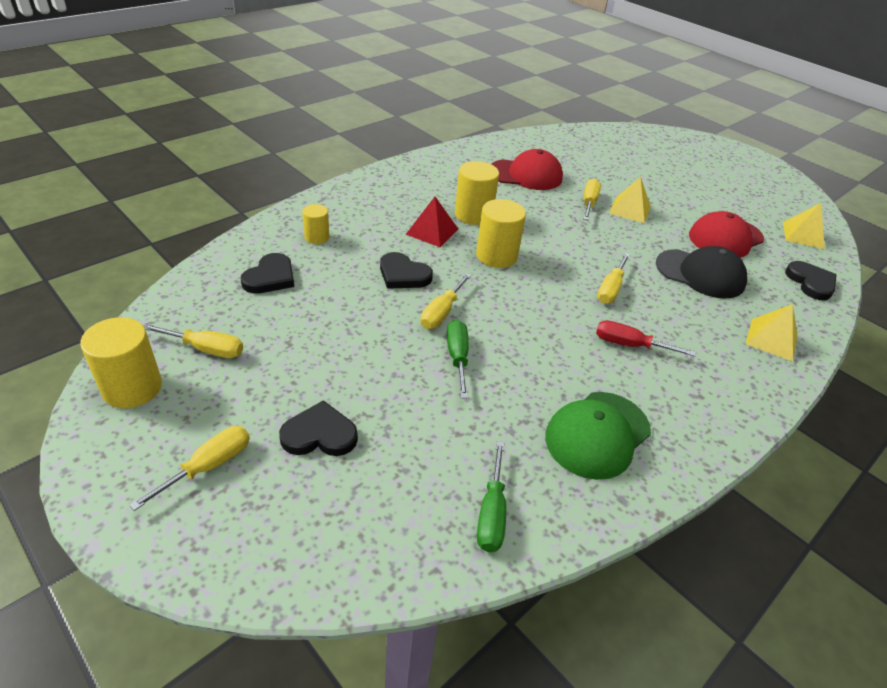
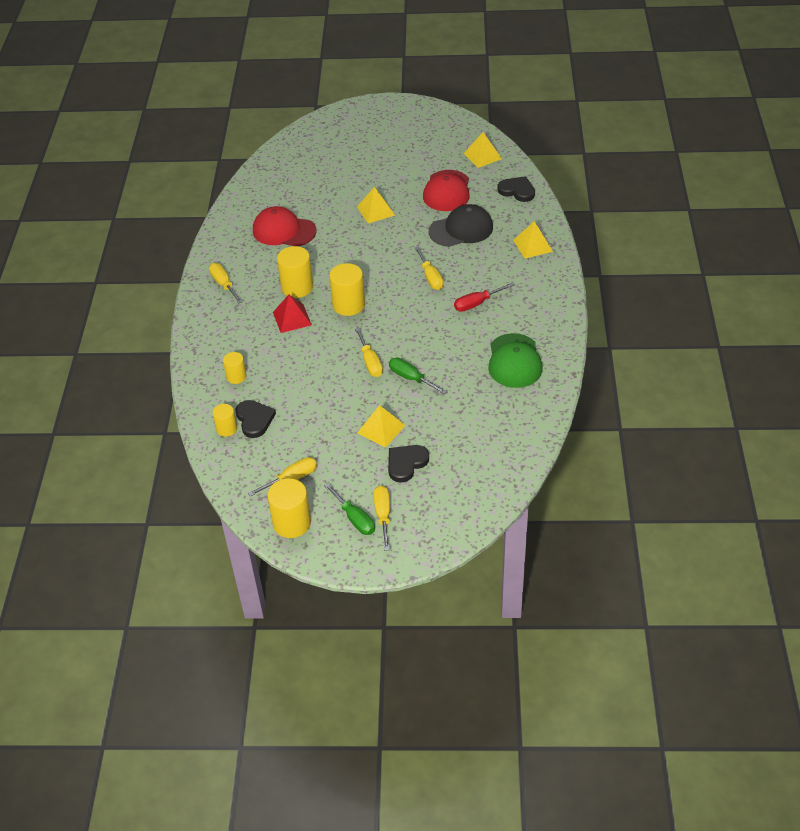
camera: 40 degrees left, 5 degrees up
black heart [380,252,433,289] -> none
green screwdriver [477,441,506,552] -> green screwdriver moved to [324,483,375,535]
red cap [491,149,563,190] -> red cap turned 120 degrees counterclockwise [253,206,317,246]
yellow screwdriver [584,179,601,220] -> yellow screwdriver moved to [209,263,243,303]
none -> yellow cylinder [213,404,237,437]
none -> yellow pyramid [357,405,405,448]

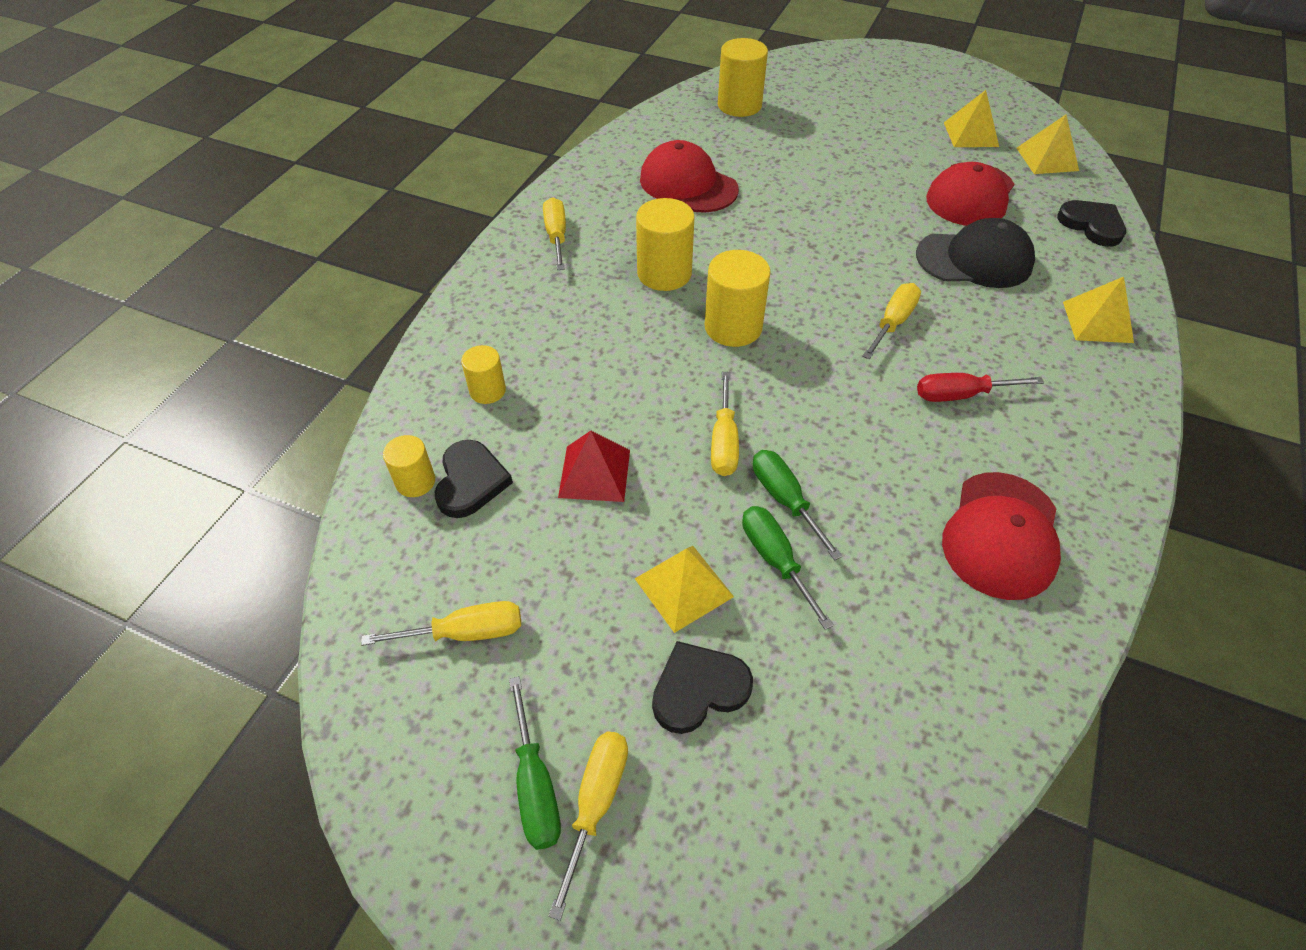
camera: 20 degrees right, 5 degrees up
yellow cylinder [267,478,311,538] -> yellow cylinder moved to [718,38,768,117]
red pyramid [273,295,312,333] -> red pyramid moved to [558,431,630,502]
yellow pyramid [357,187,395,223] -> yellow pyramid moved to [944,90,999,147]
yellow screwdriver [415,247,443,290] -> yellow screwdriver turned 150 degrees counterclockwise [862,283,921,359]
green cap [488,333,543,388] -> red cap [942,472,1061,600]
none -> green screwdriver [742,506,834,630]

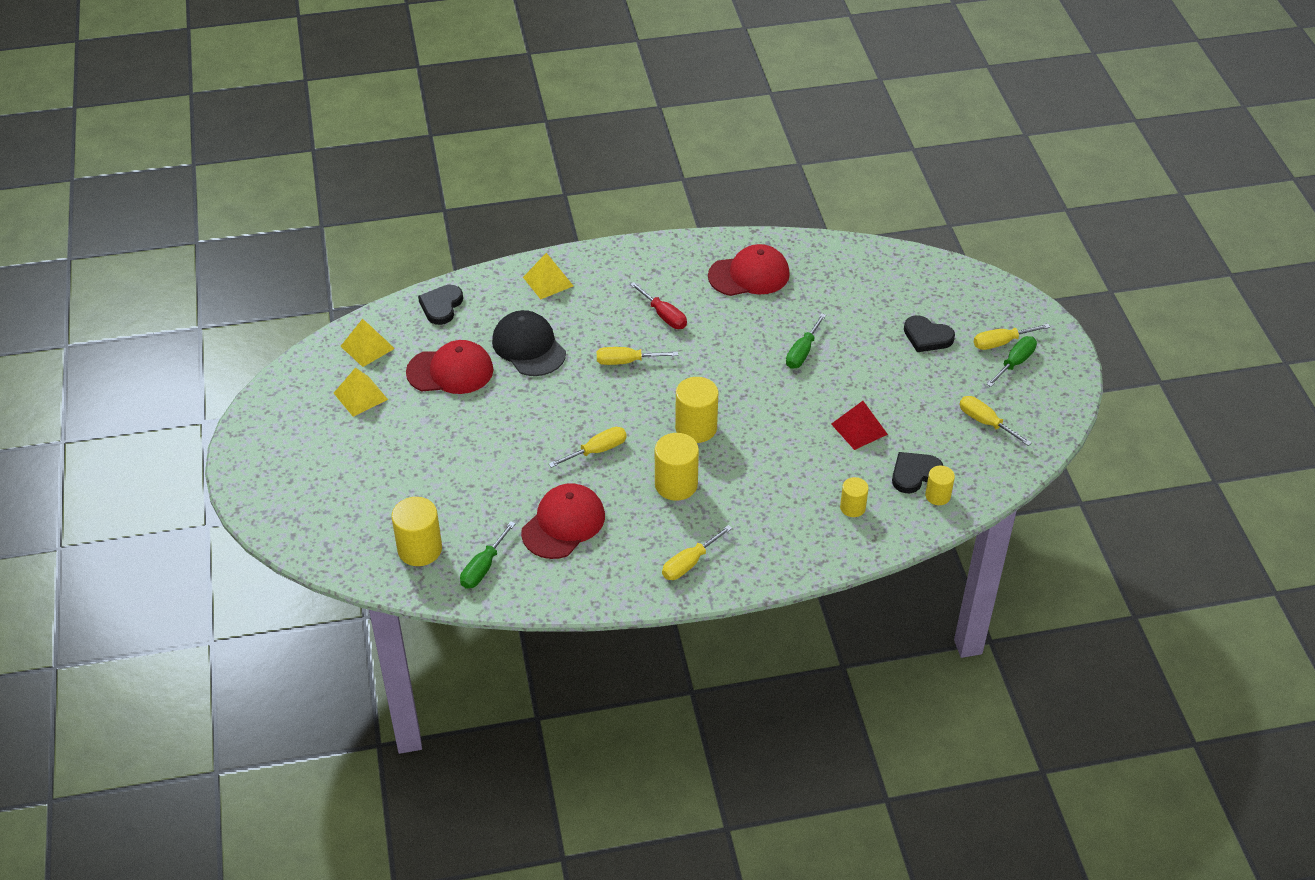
camera: 125 degrees left, 5 degrees down
yellow pyramid [635,546,734,633] -> none
red cap [640,140,739,213] -> red cap turned 150 degrees counterclockwise [521,483,605,559]
yellow screwdriver [711,372,739,476] -> yellow screwdriver moved to [549,427,627,468]
green screwdriver [742,506,834,630] -> green screwdriver moved to [460,521,516,589]

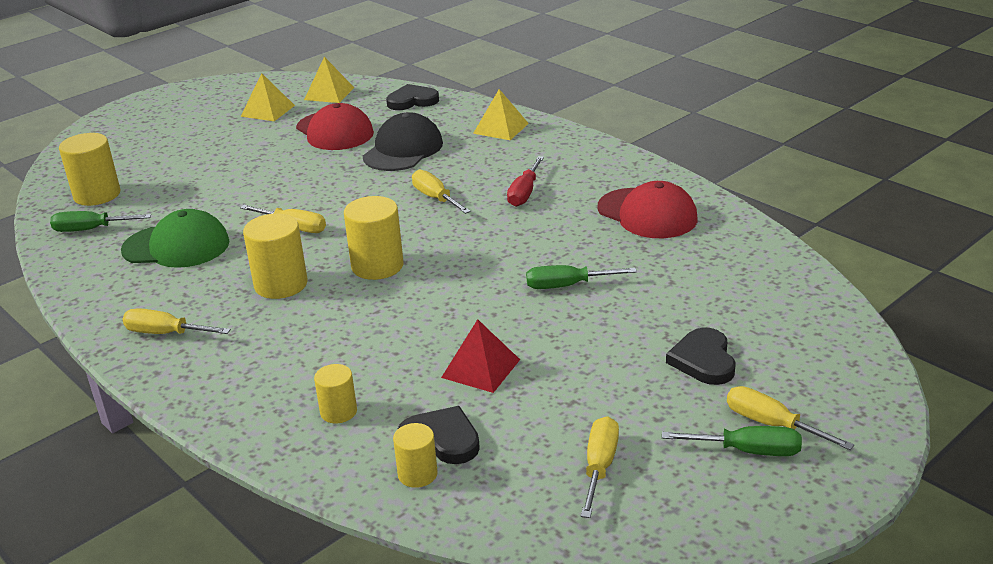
camera: 60 degrees right, 15 degrees down
red cap [521,483,605,559] -> green cap [121,209,229,268]

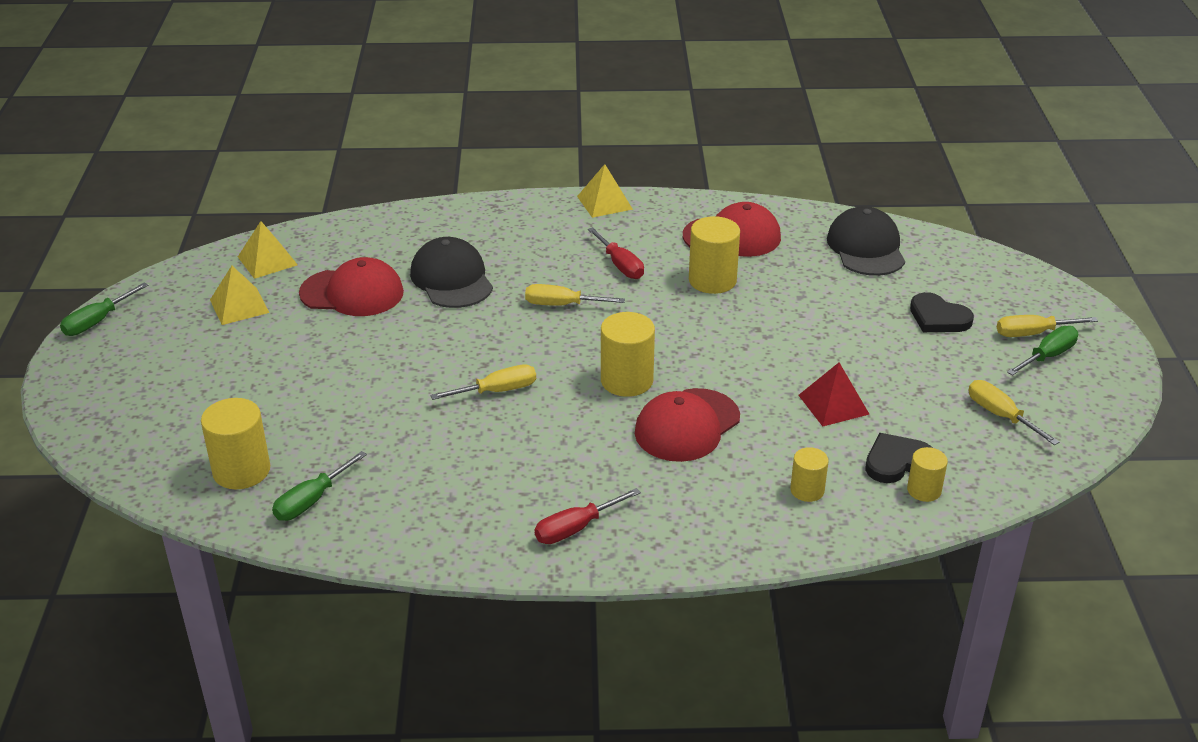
camera: 50 degrees left, 5 degrees up
green cap [121,209,229,268] -> none
yellow screwdriver [122,308,231,334] -> red screwdriver [534,488,641,544]
yellow cylinder [243,213,308,299] -> yellow cylinder moved to [689,216,740,294]
black heart [386,84,439,110] -> none
yellow pyramid [473,89,529,140] -> yellow pyramid moved to [577,164,633,218]
green screwdriver [526,265,637,289] -> green screwdriver moved to [60,282,148,336]
none -> red cap [635,388,740,462]
none -> black cap [827,206,905,276]

